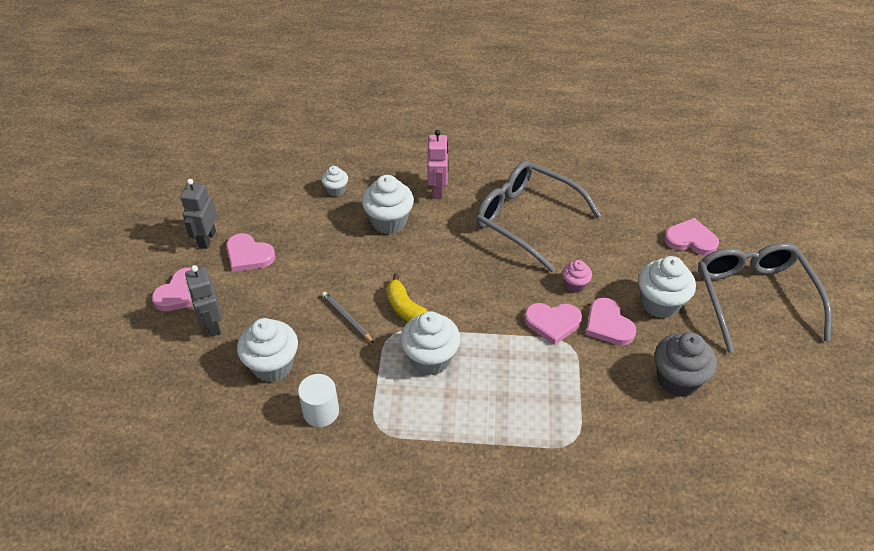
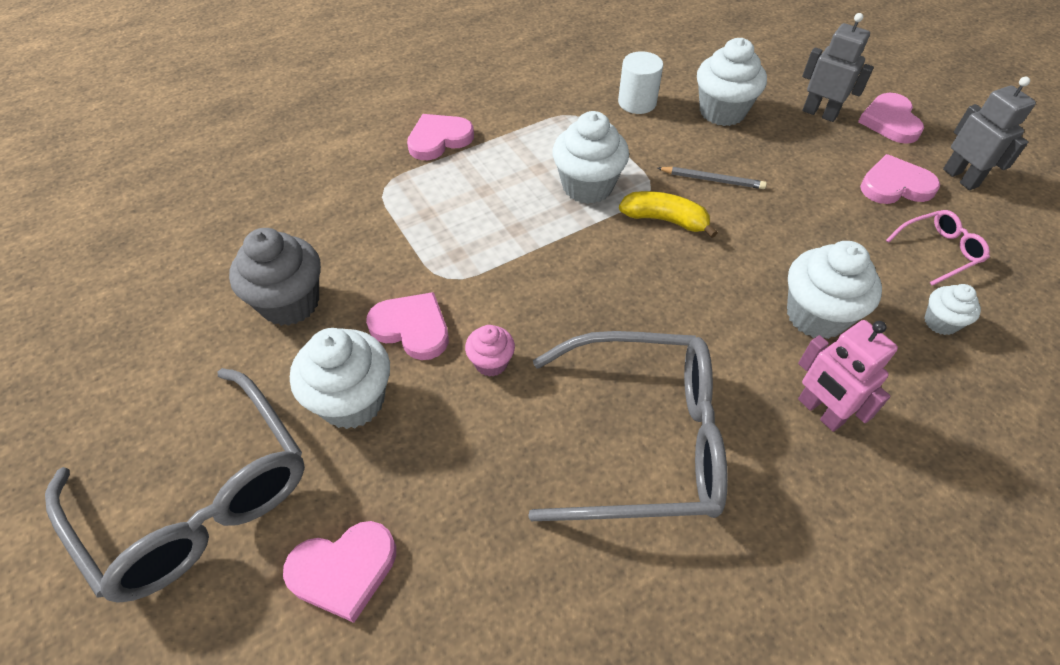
camera: 145 degrees right, 5 degrees up
pink heart [524,303,582,345] -> pink heart moved to [407,114,474,160]
none -> pink glasses [886,210,990,286]

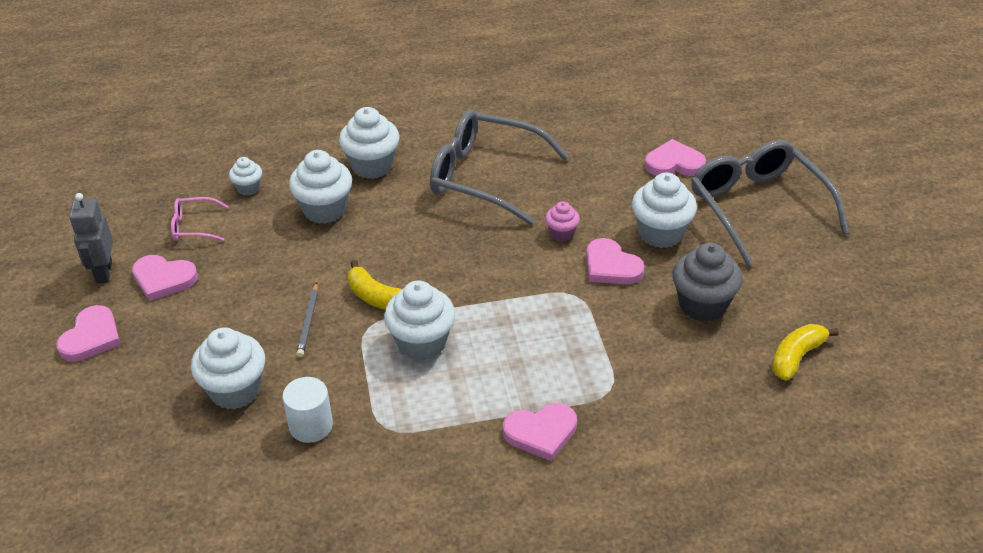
camera: 160 degrees left, 10 degrees down
grey pencil [657,167,767,189] -> grey pencil turned 120 degrees counterclockwise [296,282,318,357]
pink robot [798,320,898,432] -> white cupcake [339,107,400,179]
grey robot [802,13,874,122] -> none
none -> yellow banana [772,324,839,381]

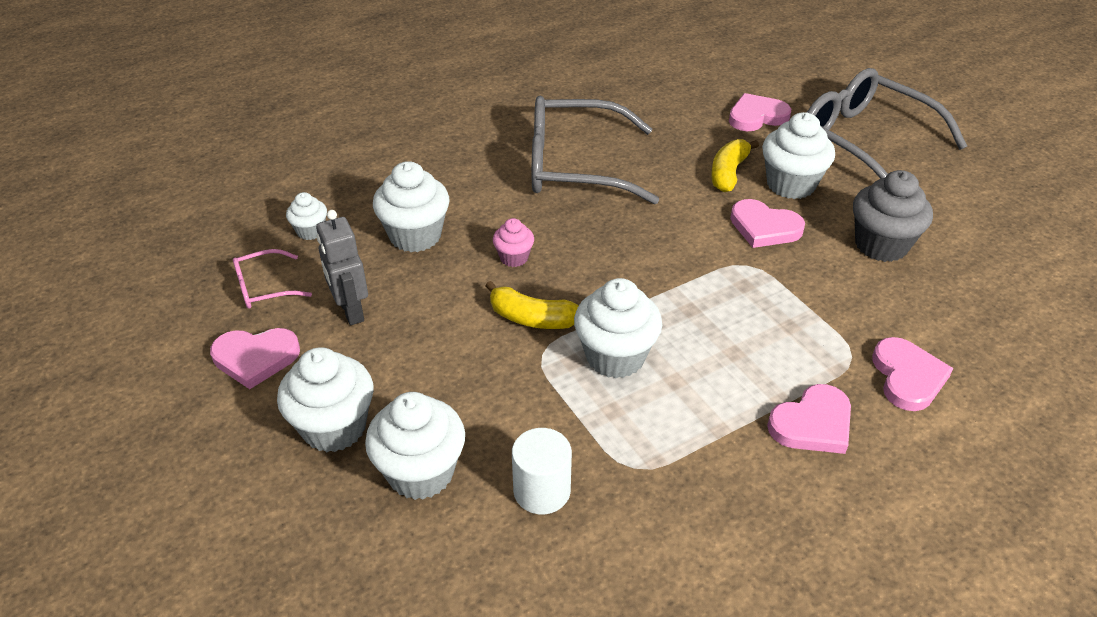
camera: 20 degrees left, 0 degrees up
pink heart [56,305,121,362] -> pink heart moved to [872,337,953,411]
grey robot [69,193,113,283] -> grey robot moved to [316,210,368,325]
grey pencil [296,282,318,357] -> none
white cupcake [339,107,400,179] -> white cupcake moved to [277,347,373,453]
pink cupcake [545,201,580,241] -> pink cupcake moved to [493,218,534,267]
yellow banana [772,324,839,381] -> yellow banana moved to [711,139,759,192]

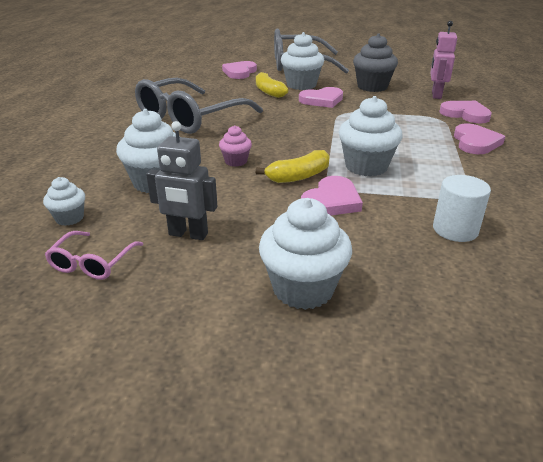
camera: 50 degrees left, 10 degrees down
pink heart [210,328,300,389] -> pink heart moved to [301,176,363,215]
white cupcake [365,392,465,500] -> none
none -> pink robot [430,21,457,99]

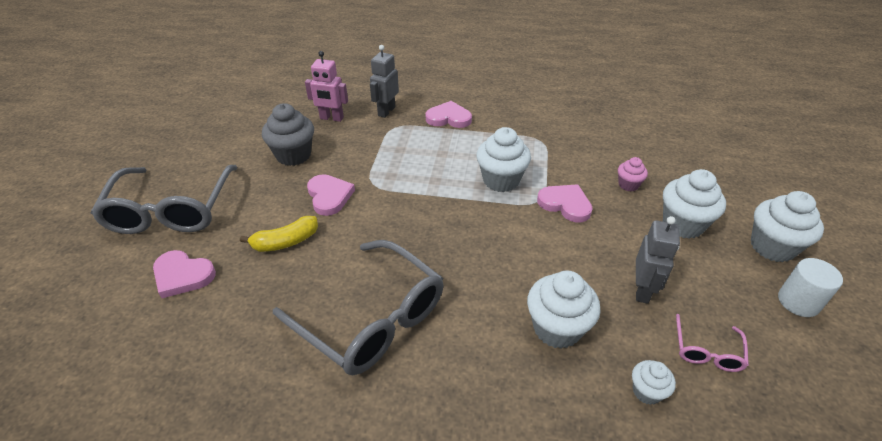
camera: 90 degrees left, 10 degrees up
pink glasses [45,231,143,280] -> pink glasses turned 90 degrees clockwise [676,314,749,372]
pink cupcake [219,125,252,167] -> pink cupcake moved to [618,157,648,191]
yellow banana [256,150,330,183] -> none
white cupcake [281,32,324,90] -> white cupcake moved to [751,191,824,262]
white cylinder [433,175,491,242] -> white cylinder moved to [778,258,843,317]
pink heart [439,101,492,123] -> grey robot [370,45,399,118]

